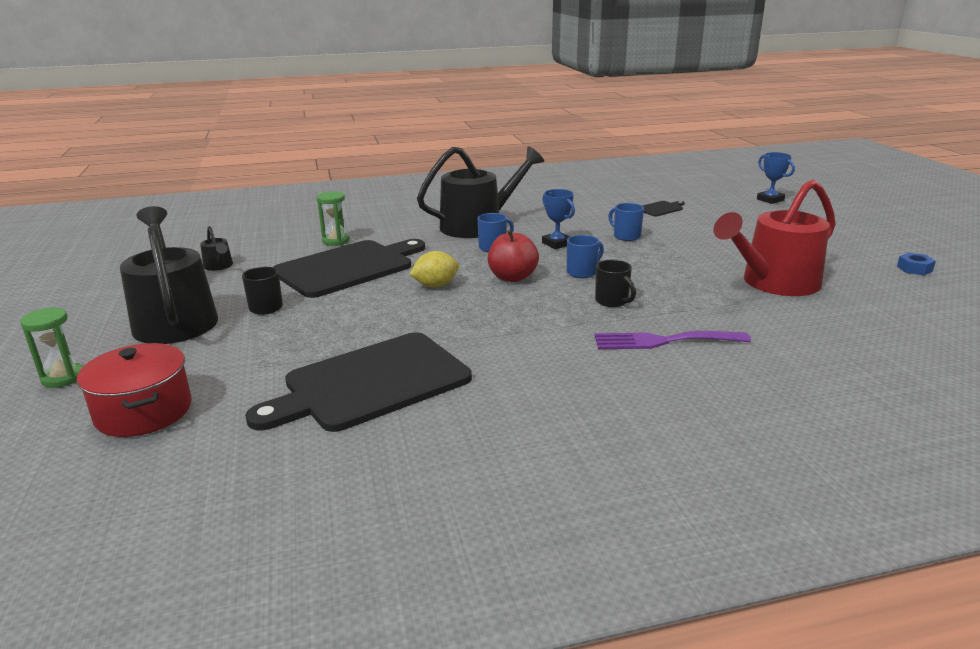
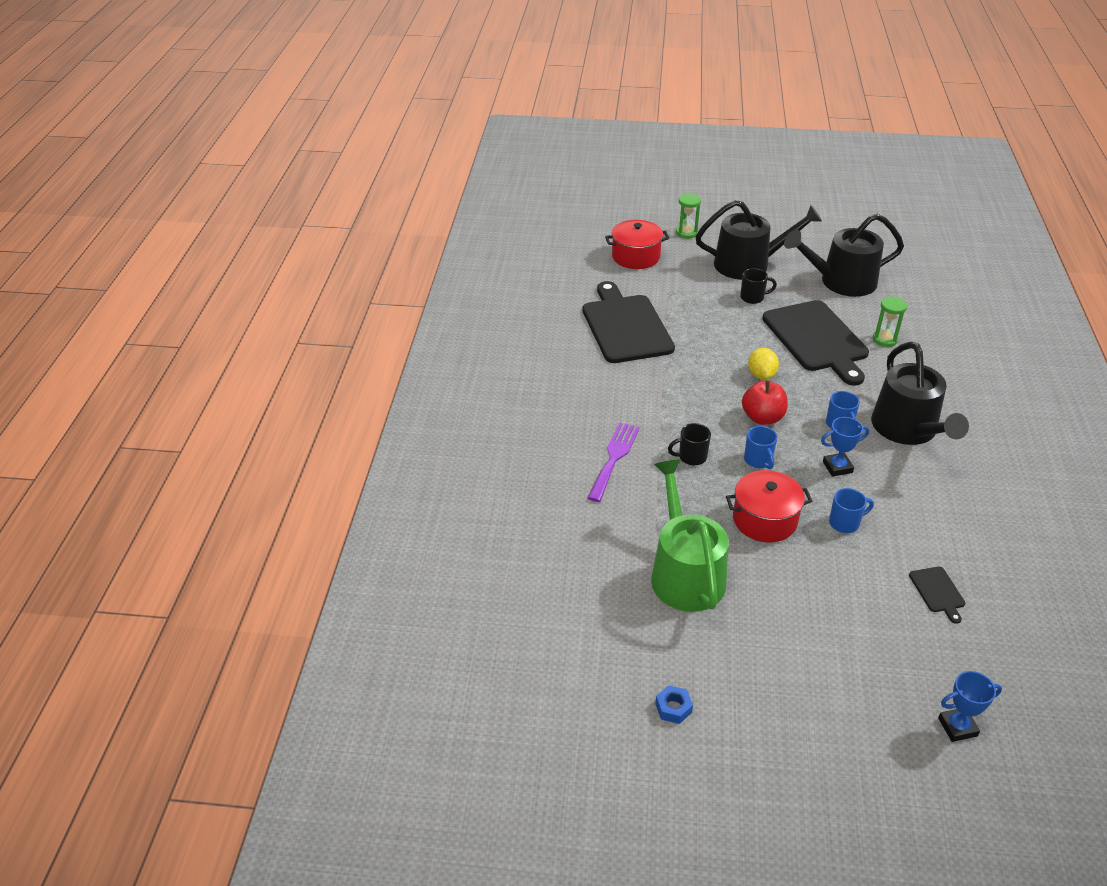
camera: 110 degrees right, 15 degrees up
black watering can [200,226,233,271] -> black watering can [784,214,904,297], size x2.40
red watering can [713,179,836,296] -> green watering can [651,459,729,612]
none -> red pot [726,470,812,542]

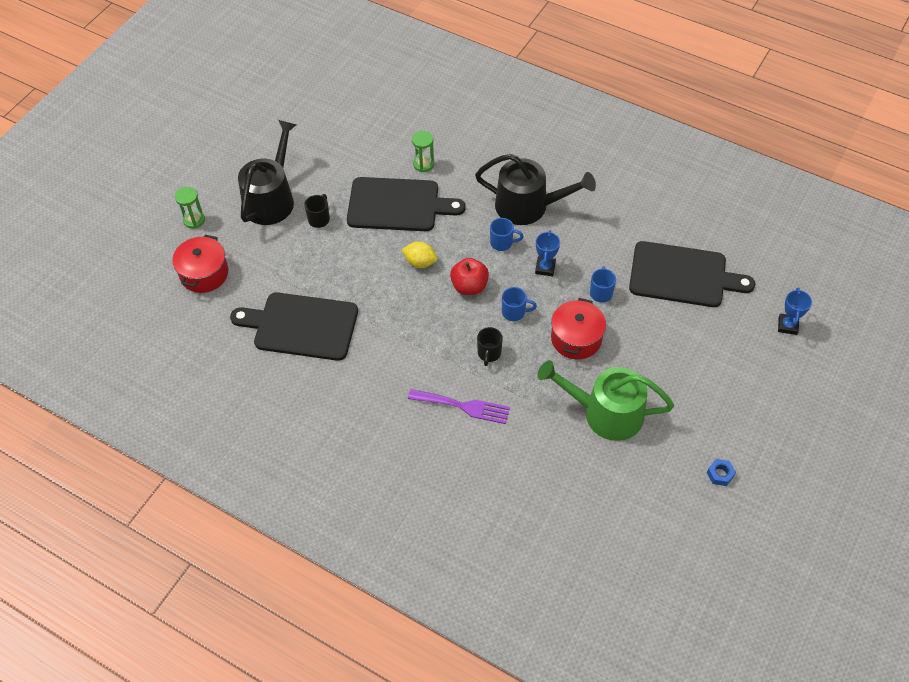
camera: 65 degrees left, 15 degrees up
purple fork [587,422,640,502] -> purple fork turned 150 degrees clockwise [408,389,510,424]
black watering can [784,214,904,297] -> none
black cutting board [909,567,965,624] -> black cutting board [629,241,755,307], size x2.45

